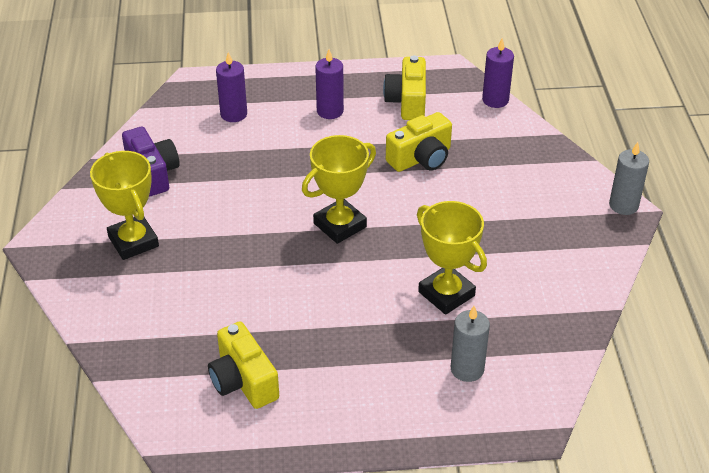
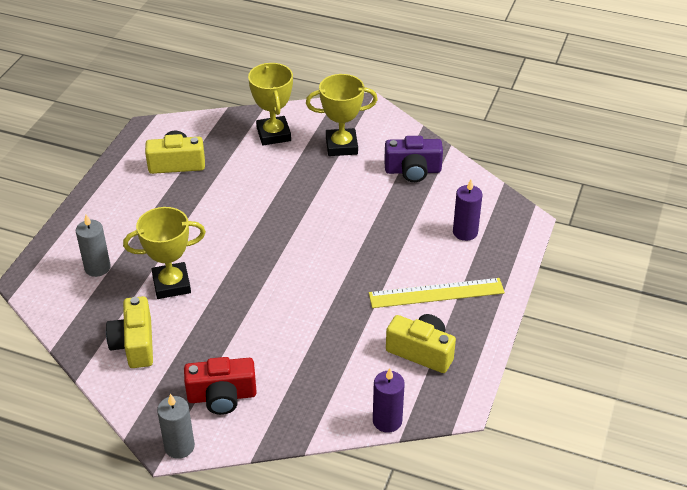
camera: 115 degrees right, 0 degrees up
yellow trophy [302,135,376,244] -> yellow trophy moved to [248,63,293,145]
purple candle [315,49,344,119] -> yellow ruler [369,278,505,308]
yellow camera [386,112,452,172] -> yellow camera moved to [106,296,153,368]
none -> red camera [184,357,257,415]

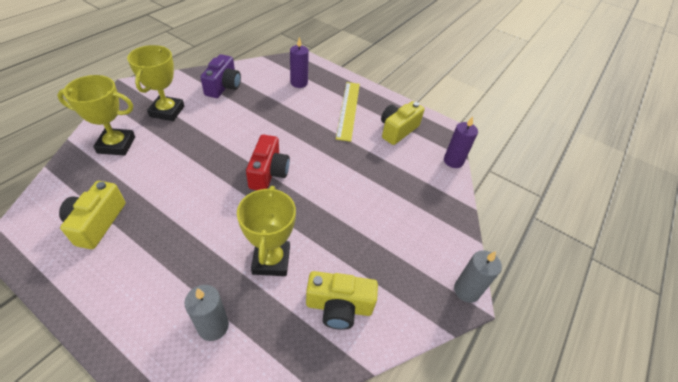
camera: 80 degrees left, 5 degrees up
red camera [184,357,257,415] -> red camera moved to [246,135,290,190]

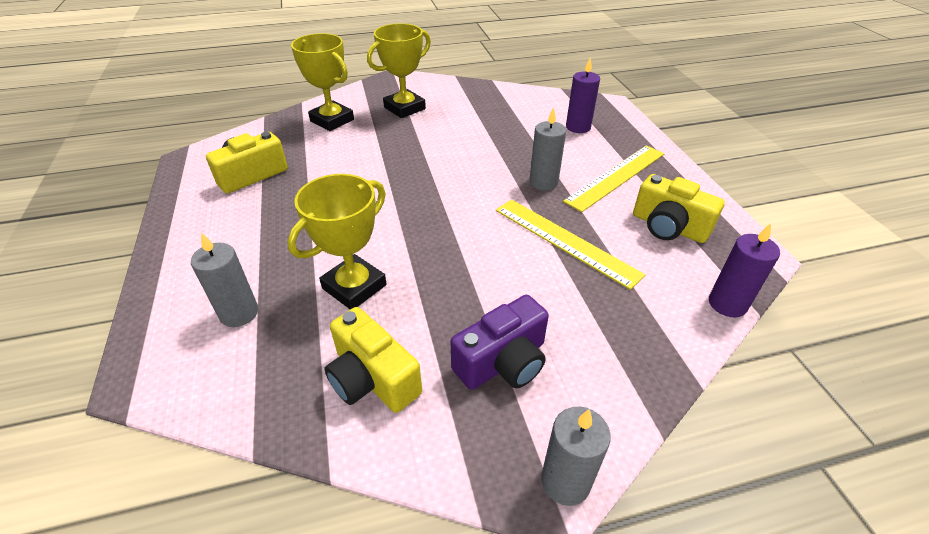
camera: 45 degrees right, 5 degrees down
purple camera [200,54,241,98] -> purple camera moved to [451,295,549,390]
red camera [246,135,290,190] -> none
yellow camera [381,101,425,145] -> yellow camera turned 135 degrees counterclockwise [633,174,725,243]
none -> yellow ruler [496,199,645,290]
none -> grey candle [530,107,566,191]

